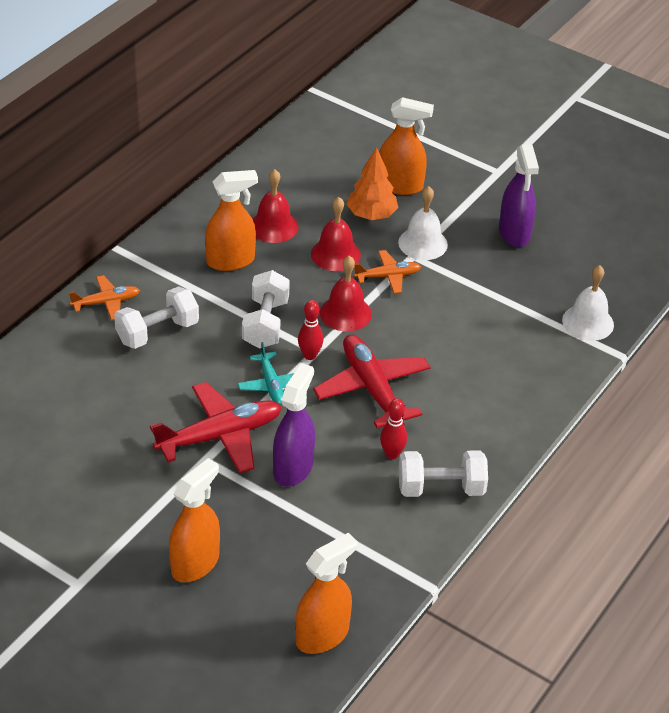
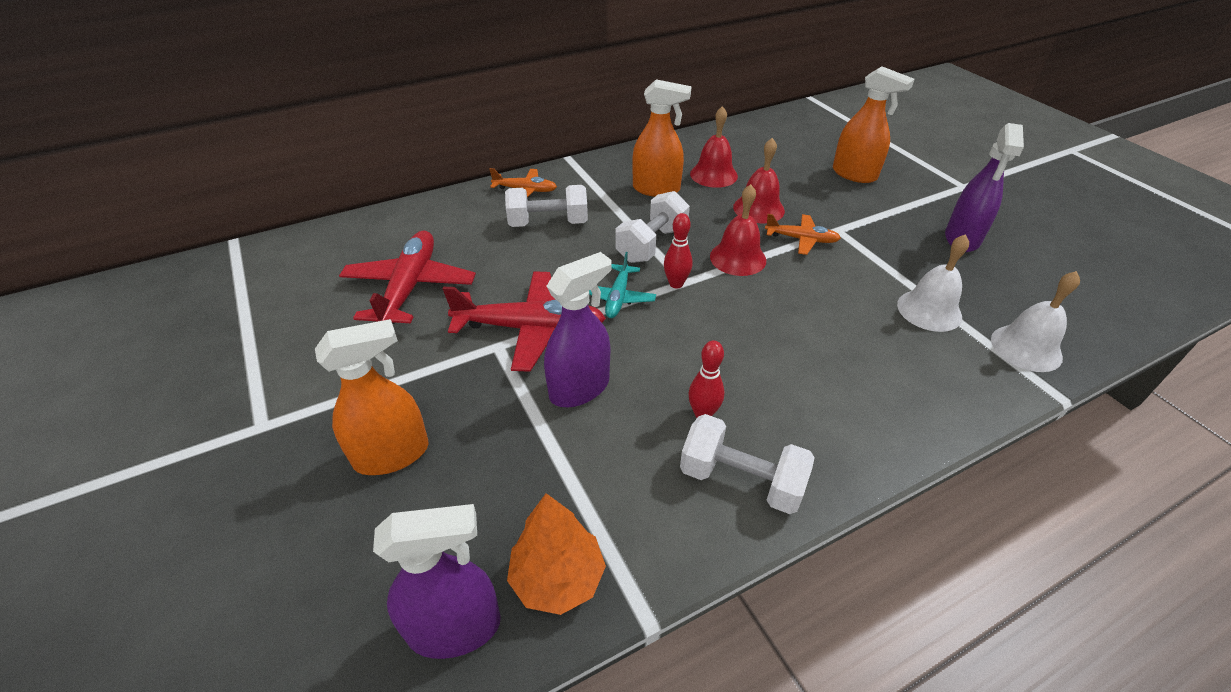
camera: 30 degrees right, 0 degrees up
orange spray bottle [295,532,357,654] -> purple spray bottle [373,504,501,659]
red plane [313,334,431,428] -> red plane moved to [339,231,476,324]
orange tree [346,147,398,220] -> orange tree moved to [507,493,606,615]
white bell [398,186,448,260] -> white bell moved to [897,234,969,332]

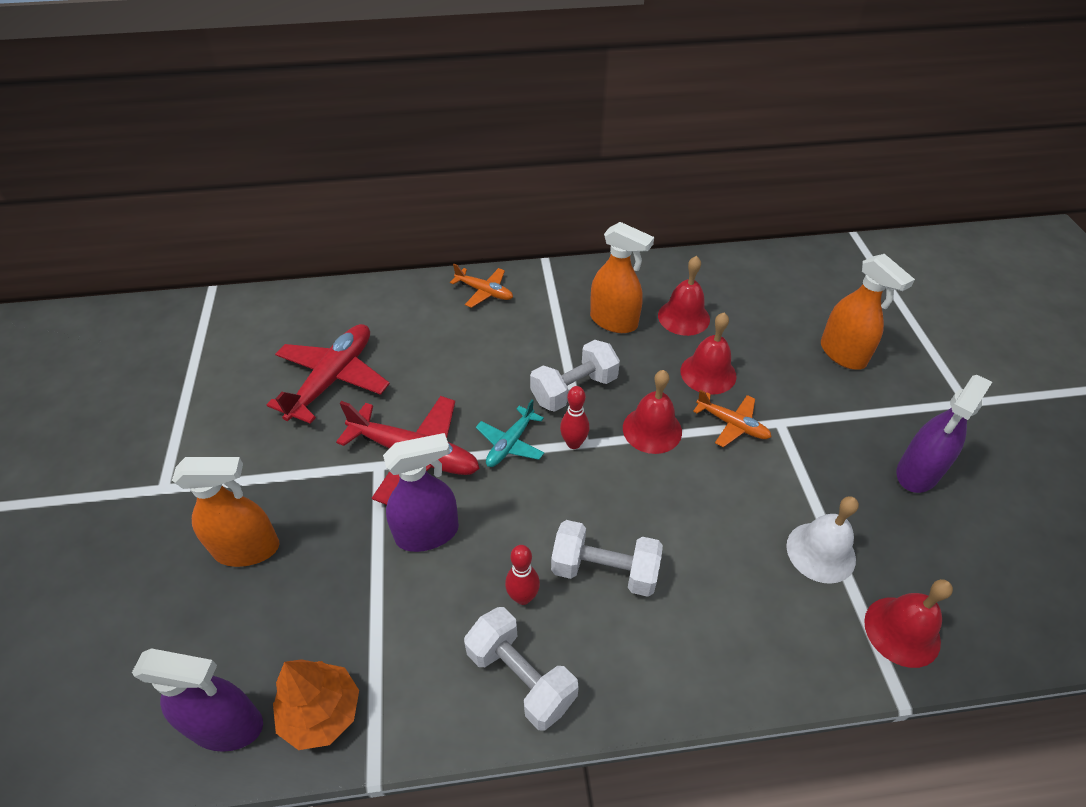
camera: 20 degrees right, 5 degrees up
white dumbbell [505,185,588,227] -> white dumbbell moved to [551,520,663,597]
white bell [991,271,1080,372] -> red bell [864,579,953,668]

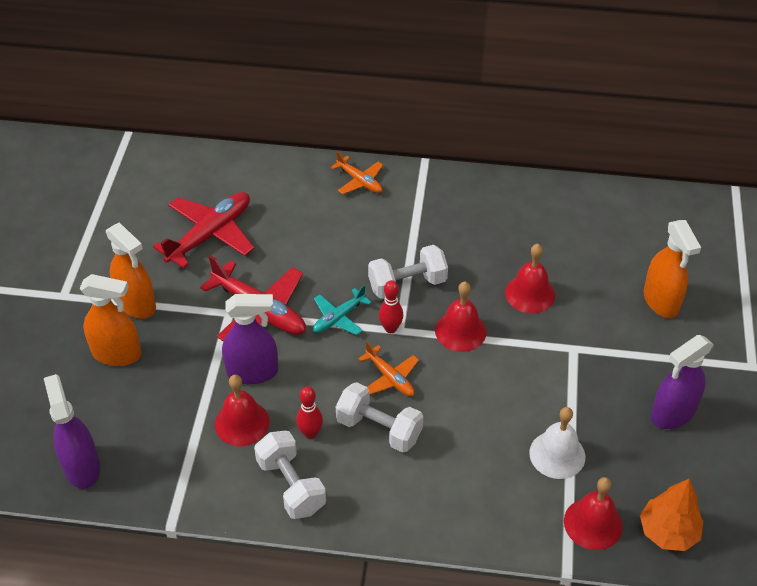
camera: 15 degrees right, 0 degrees up
purple spray bottle [132,648,263,752] -> purple spray bottle turned 135 degrees counterclockwise [44,374,100,489]
orange tree [273,659,359,750] -> orange tree moved to [640,479,703,551]
orange spray bottle [590,222,654,333] -> orange spray bottle moved to [106,222,156,319]
red bell [658,256,710,336] -> red bell moved to [215,375,269,446]
orange plane [693,390,772,447] -> orange plane moved to [358,342,419,397]

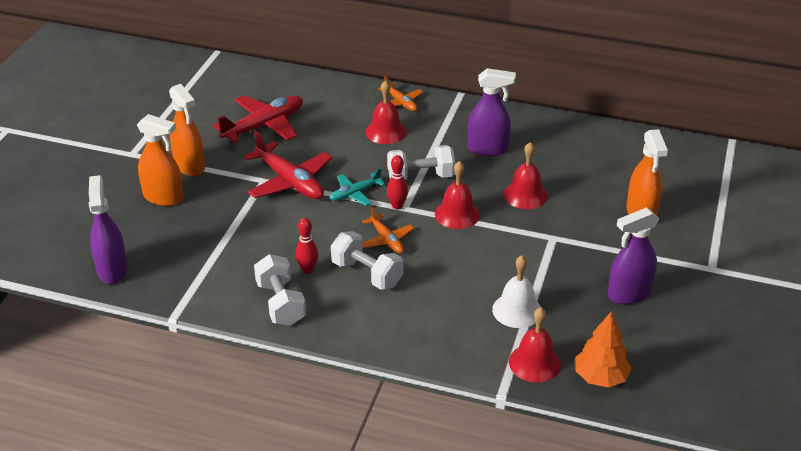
camera: 10 degrees right, 10 degrees down
red bell [215,375,269,446] -> red bell moved to [365,80,407,144]
purple spray bottle [222,294,278,384] -> purple spray bottle moved to [467,68,516,156]

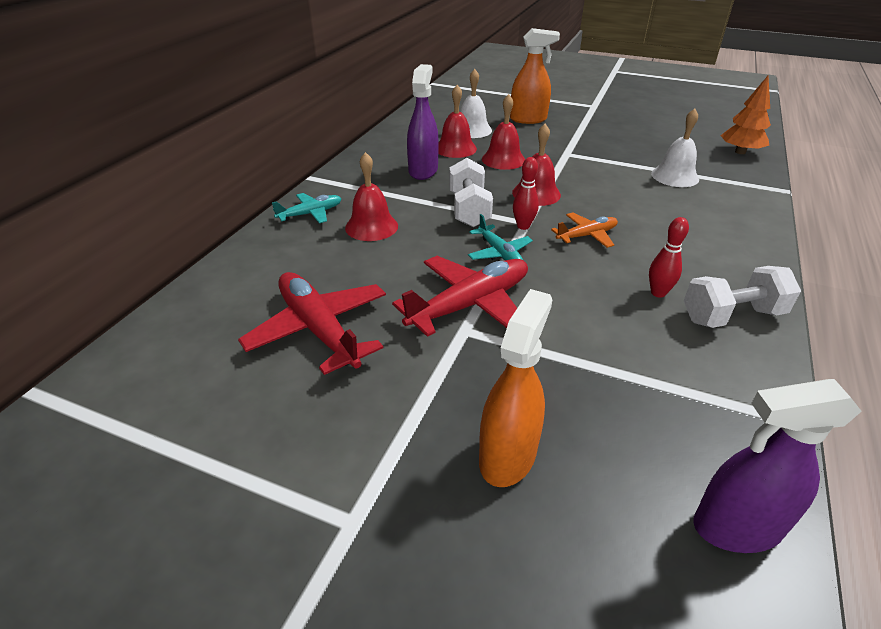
camera: 85 degrees left, 0 degrees up
orange spray bottle [169,84,205,176] -> none
white dumbbell [331,231,403,290] -> none
orange plane [378,76,423,111] -> turquoise plane [272,193,342,223]
red bell [509,307,561,383] -> red bell moved to [438,85,477,158]
purple spray bottle [608,207,659,304] -> none
none -> white bell [460,69,492,138]

